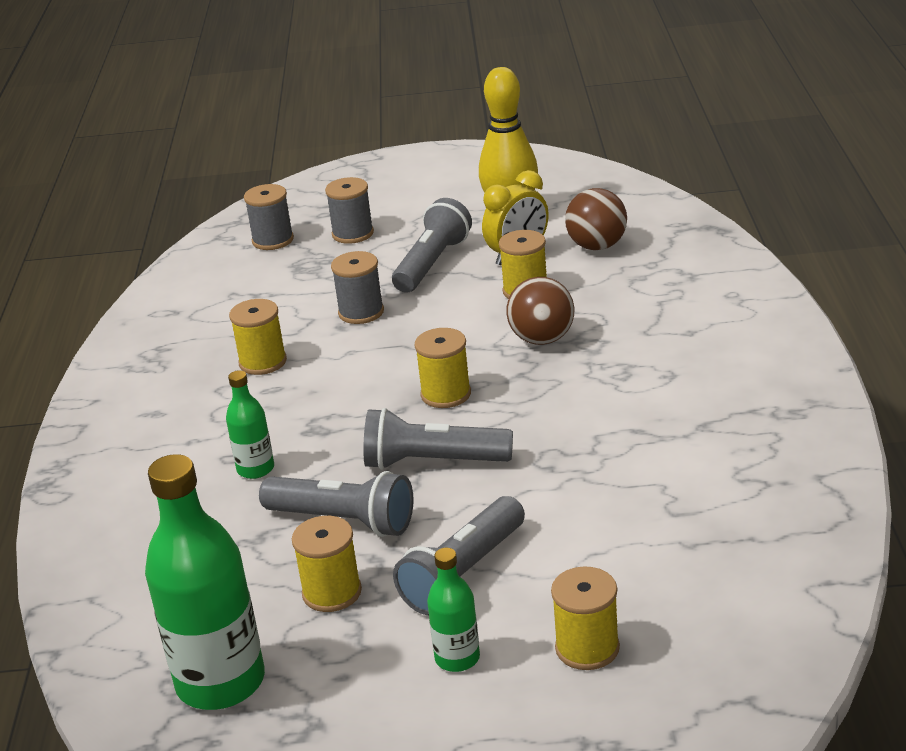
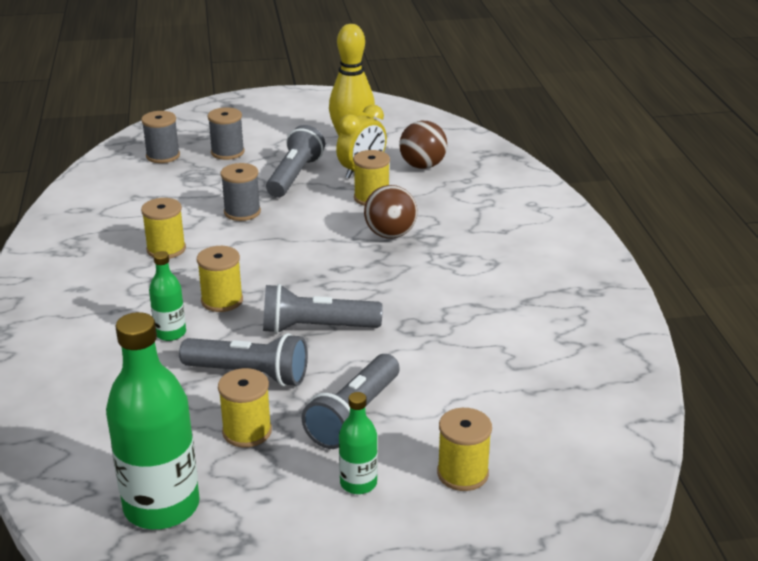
camera: 10 degrees left, 0 degrees up
yellow spool [414,328,471,408] -> yellow spool moved to [197,246,243,312]

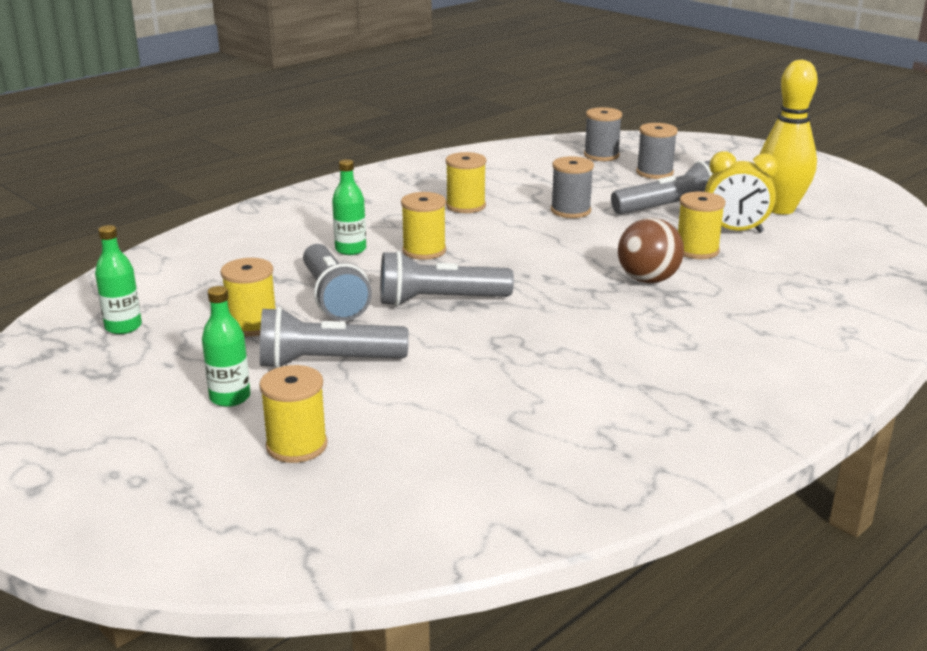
camera: 55 degrees right, 5 degrees down
green bottle [106,312,200,529] -> green bottle [95,225,142,334], size x0.50
grey flashlight [263,284,383,334] -> grey flashlight turned 60 degrees counterclockwise [380,251,514,307]
brown ball [399,121,447,169] -> none

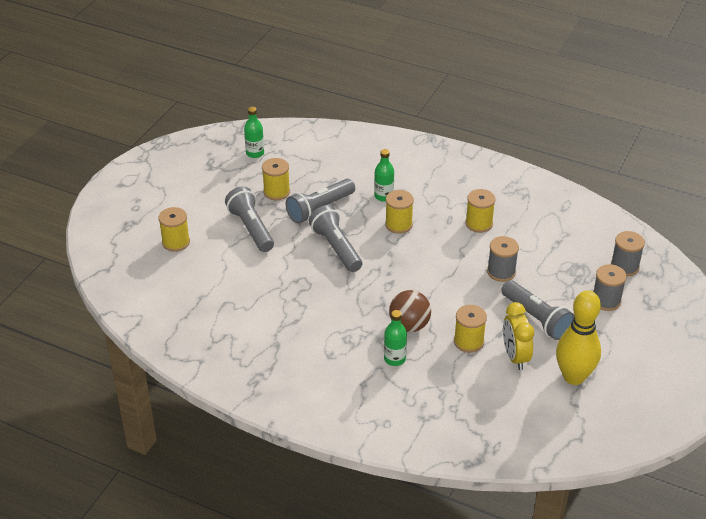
camera: 70 degrees right, 15 degrees up
green bottle [202,286,250,407] -> green bottle moved to [384,310,407,366]

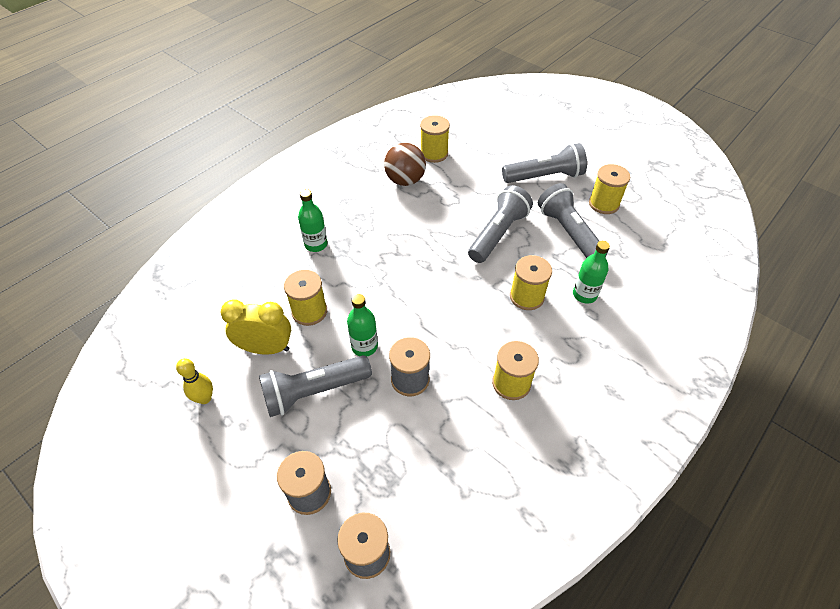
camera: 105 degrees right, 10 degrees up
yellow spool [158,207,190,252] -> yellow spool moved to [420,115,450,163]
green bottle [244,107,264,158] -> green bottle moved to [347,294,378,356]
grey flashlight [309,205,362,272] -> grey flashlight turned 45 degrees counterclockwise [468,185,533,263]
brown ball [389,290,431,332] -> brown ball moved to [384,143,426,186]
yellow bowling pin [556,290,601,385] -> yellow bowling pin [176,358,213,404], size x0.48

